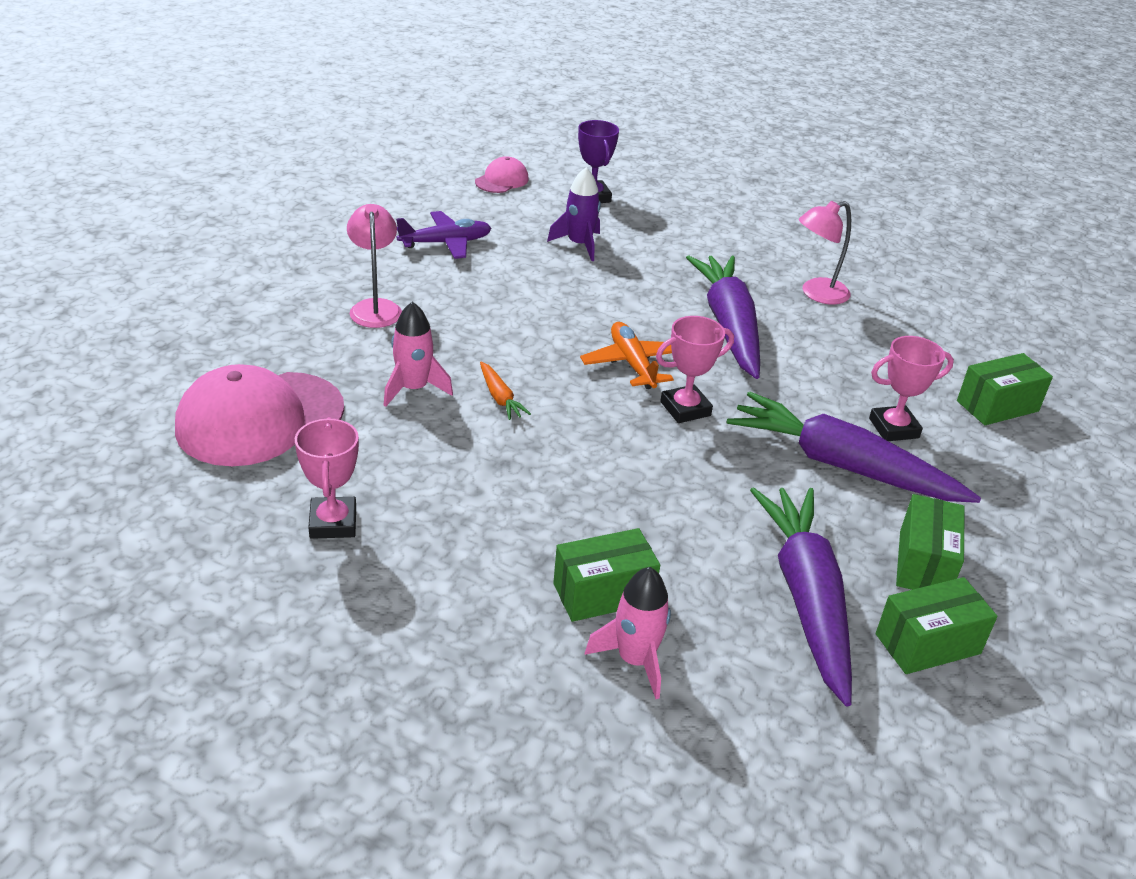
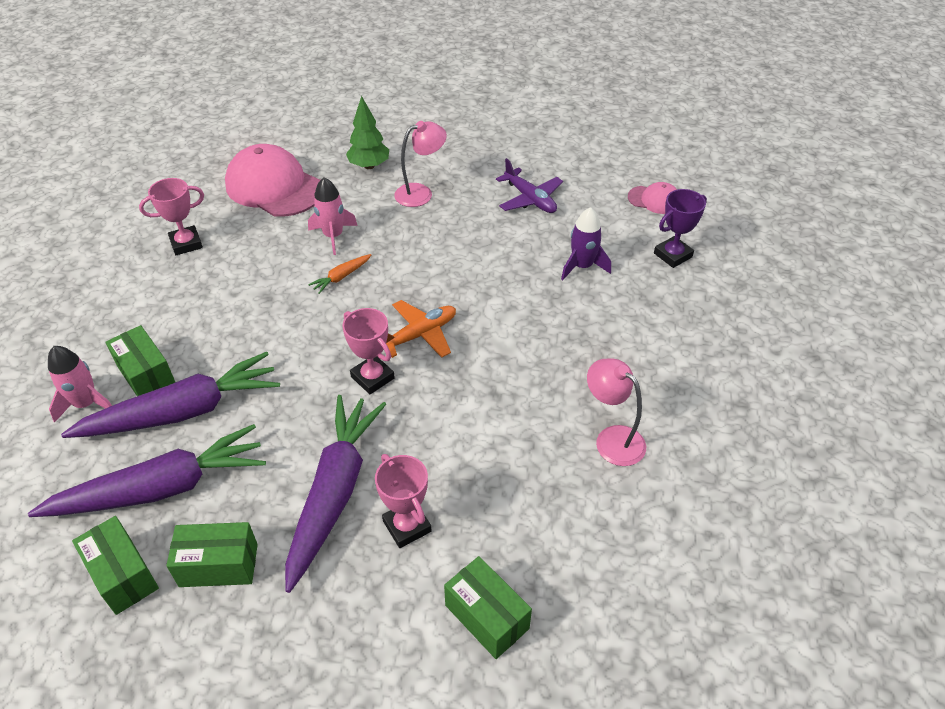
camera: 75 degrees right, 10 degrees up
purple carrot [686,256,760,379] -> purple carrot moved to [61,352,280,438]
none -> green tree [346,96,389,169]

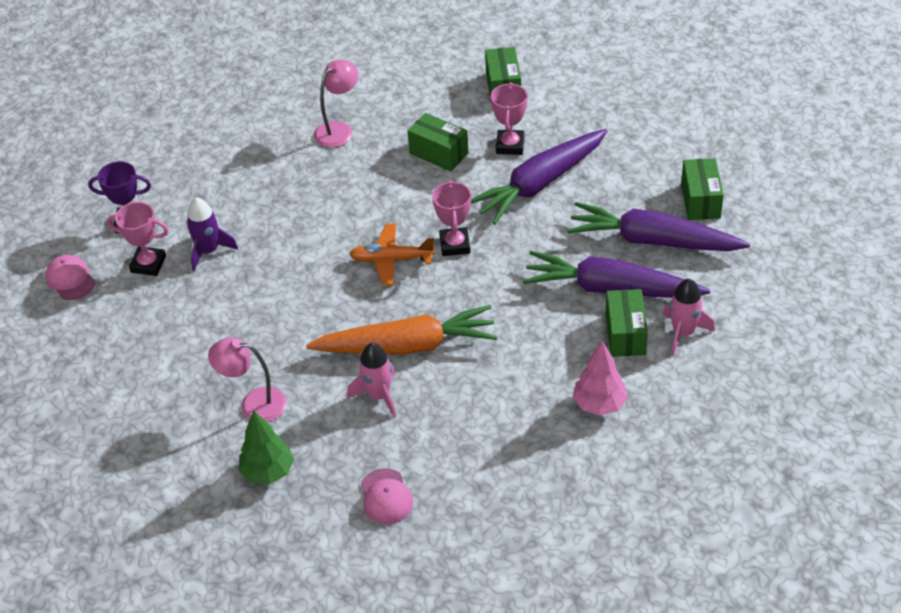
camera: 140 degrees left, 0 degrees up
pink trophy [139,178,204,255] -> pink trophy moved to [107,202,168,276]
green box [166,522,258,587] -> green box moved to [408,113,468,171]
pink cap [225,144,320,217] -> pink cap [361,468,413,524], size x0.49
orange carrot [308,254,371,294] -> orange carrot [306,305,497,355], size x2.45
purple plane [496,158,563,213] -> none
pink lamp [587,358,646,466] -> pink lamp turned 135 degrees counterclockwise [314,60,358,148]
none -> pink tree [573,341,628,416]

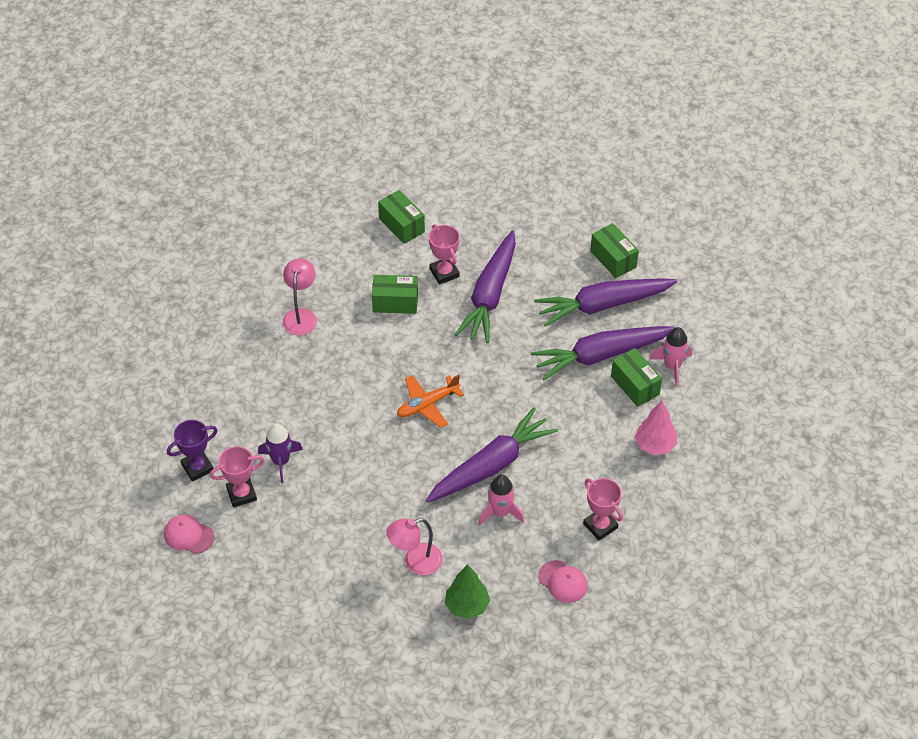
camera: 35 degrees left, 5 degrees up
orange carrot [306,305,497,355] -> purple carrot [426,408,558,502]
pink trophy [432,180,471,256] -> pink trophy moved to [583,478,623,540]

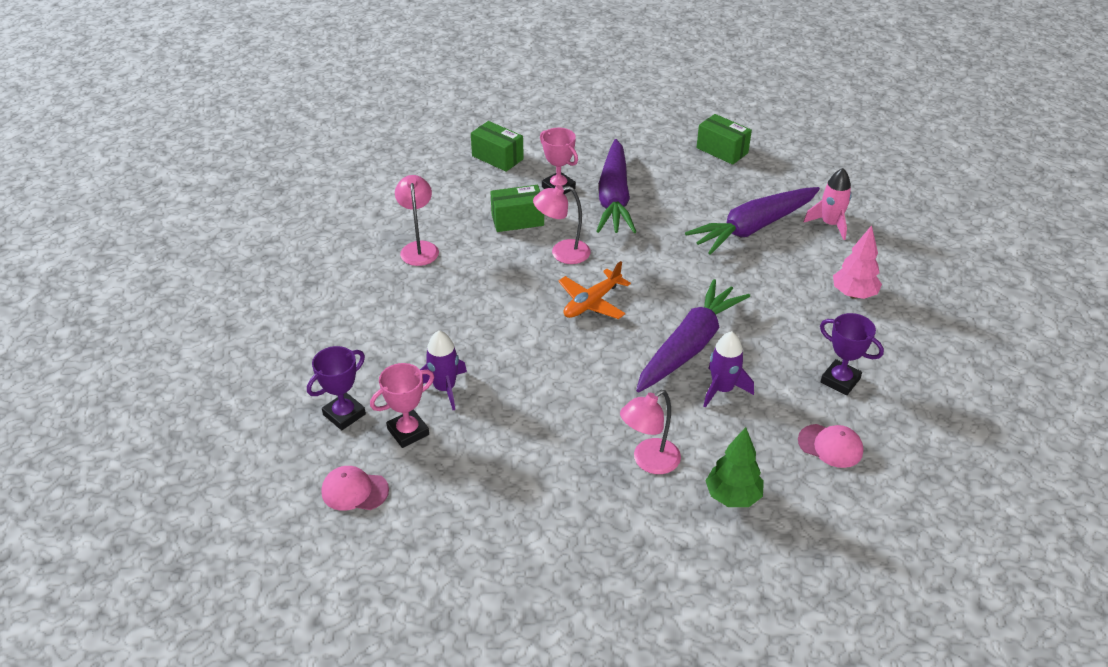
camera: 15 degrees left, 10 degrees down
pink rocket [478,475,524,525] -> purple rocket [703,331,754,408]
purple carrot [534,278,677,327] -> none
pink trophy [583,478,623,540] -> purple trophy [820,313,884,395]
green box [611,348,662,407] -> none
none -> pink lamp [533,185,591,264]

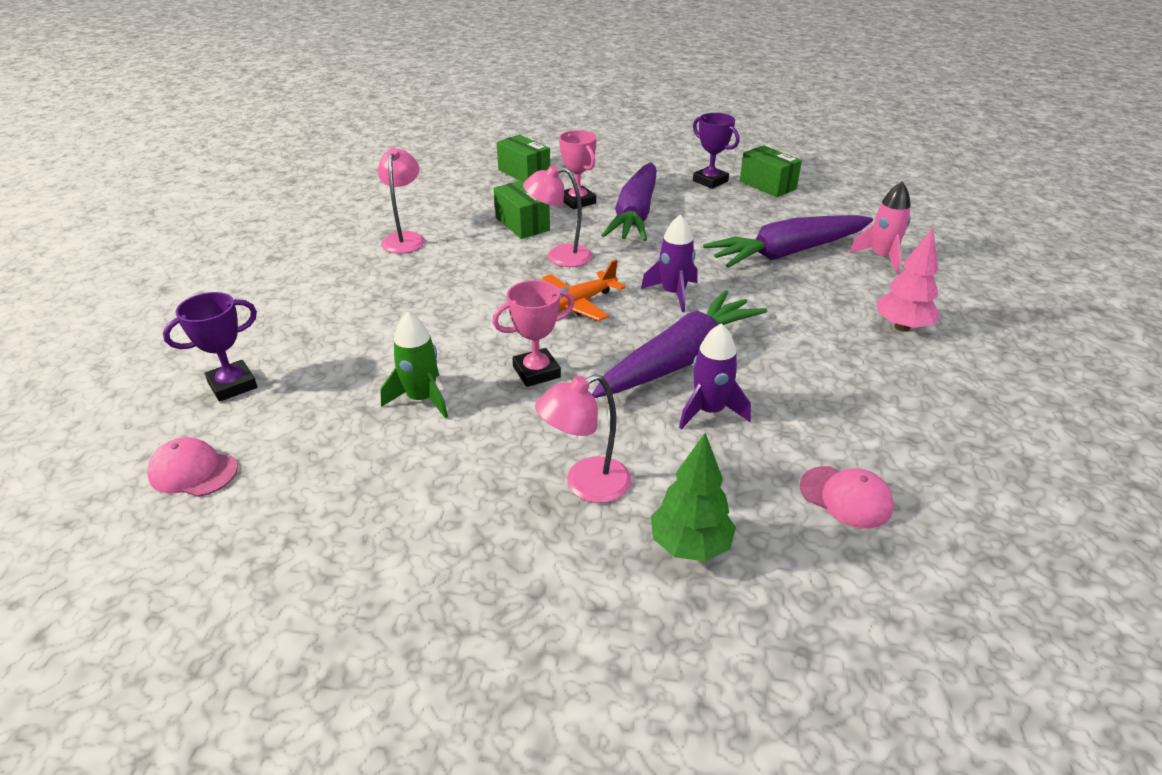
camera: 10 degrees right, 5 degrees down
pink trophy [370,363,434,448] -> pink trophy moved to [492,280,574,387]
purple rocket [420,330,467,410] -> purple rocket moved to [641,214,698,312]
green box [490,185,544,232] -> green box turned 60 degrees clockwise [494,180,550,239]
purple trophy [820,313,884,395] -> purple trophy moved to [693,113,739,189]
none -> green rocket [380,312,448,419]

